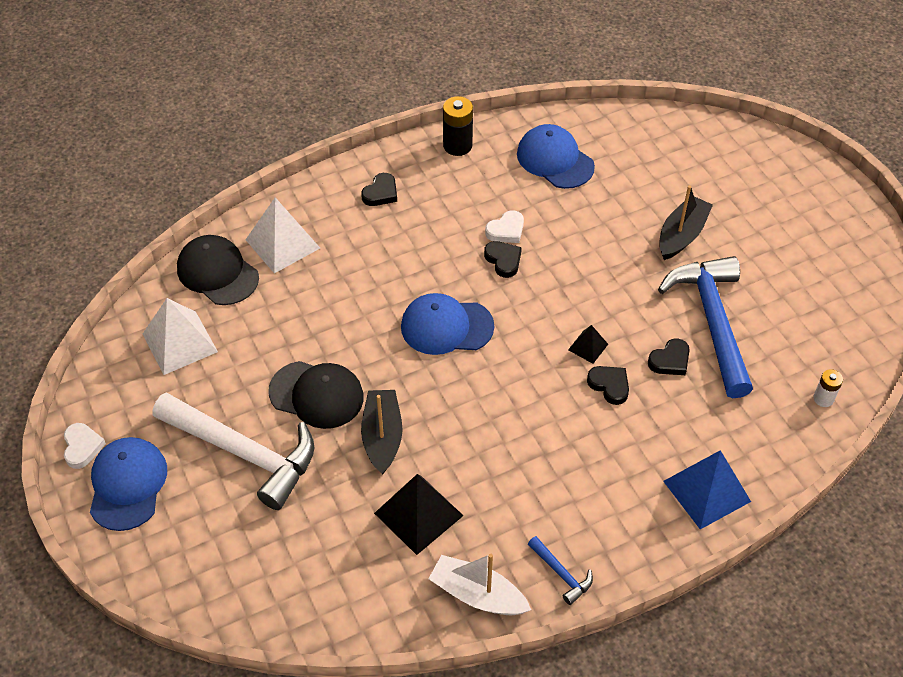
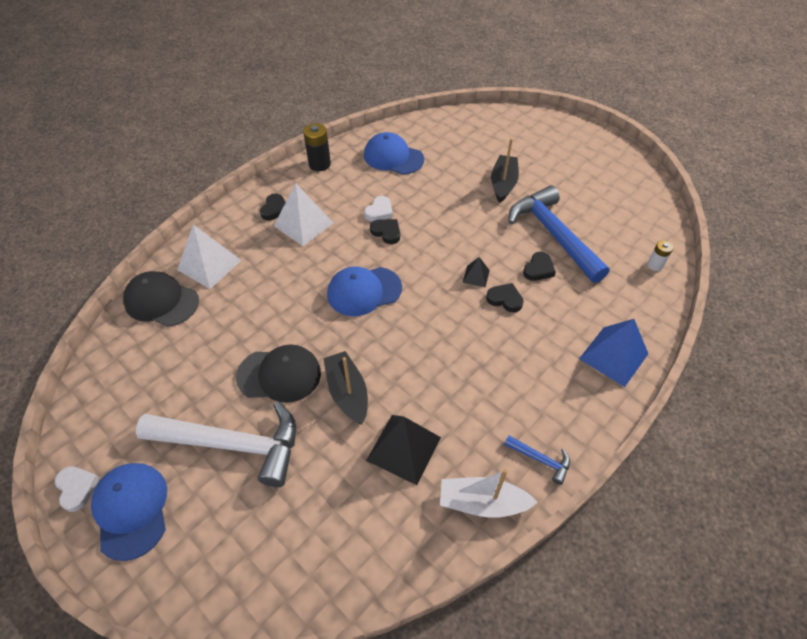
camera: 20 degrees left, 0 degrees up
white pyramid [143,298,218,375] -> white pyramid moved to [274,183,333,246]

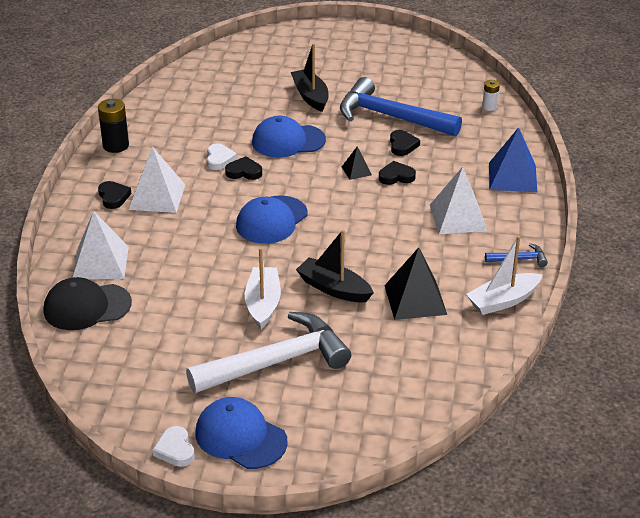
camera: 35 degrees left, 15 degrees down
white heart [55,466,100,512] -> white heart turned 135 degrees counterclockwise [153,426,195,467]
black cap [236,344,321,403] -> white boat [245,247,281,329]
blue cap [364,132,424,175] -> blue cap moved to [252,116,326,157]
none -> white pyramid [430,167,488,234]

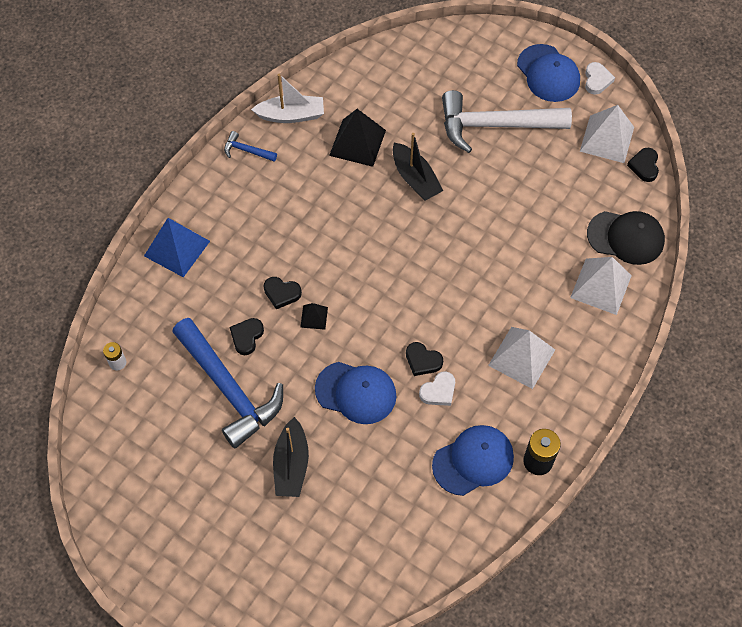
camera: 155 degrees left, 25 degrees up
black heart [98,181,132,209] -> black heart moved to [627,148,659,182]
white heart [207,143,237,170] -> white heart turned 150 degrees counterclockwise [419,372,455,406]
blue cap [236,196,308,244] -> blue cap moved to [432,425,514,496]
white boat [245,247,281,329] -> none
white pyramid [430,167,488,234] -> white pyramid moved to [580,105,634,163]

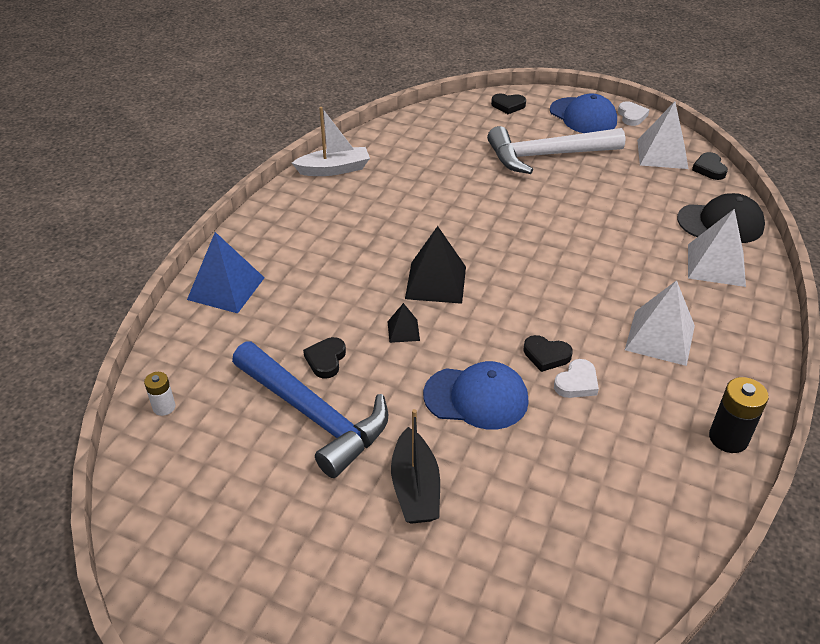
camera: 10 degrees left, 20 degrees down
blue hammer [224,131,277,162] -> none
black heart [264,277,302,309] -> black heart moved to [491,94,526,114]
black pyramid [329,109,386,167] -> black pyramid moved to [405,226,466,304]
black boat [393,133,443,201] -> none
blue cap [432,425,514,496] -> none

